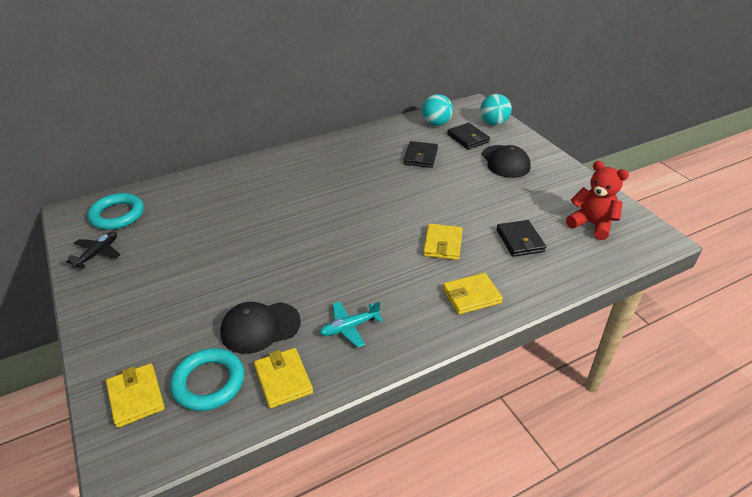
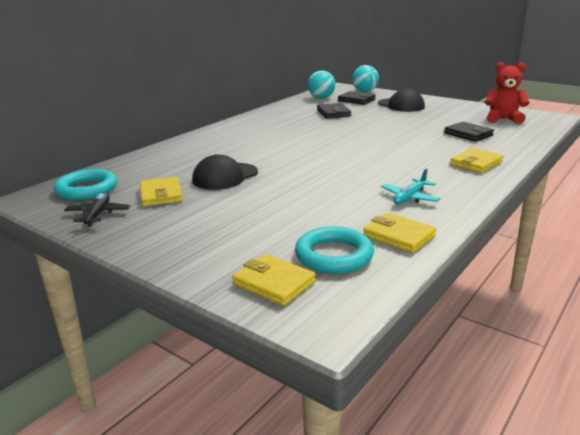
camera: 25 degrees left, 15 degrees down
black cap [220,302,301,354] -> black cap moved to [192,154,258,190]
yellow wallet [423,224,463,260] -> yellow wallet moved to [140,177,183,206]

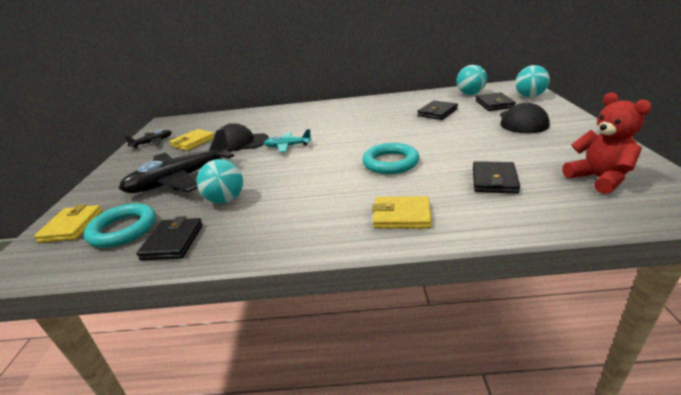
camera: 55 degrees right, 5 degrees up
turquoise ring [54,169,117,200] -> turquoise ring moved to [362,143,419,174]
yellow wallet [363,213,436,253] -> black wallet [137,216,203,260]
turquoise plane [381,168,441,204] -> turquoise plane moved to [264,129,312,152]
none -> black plane [119,128,234,193]
none -> turquoise ball [197,159,243,204]

